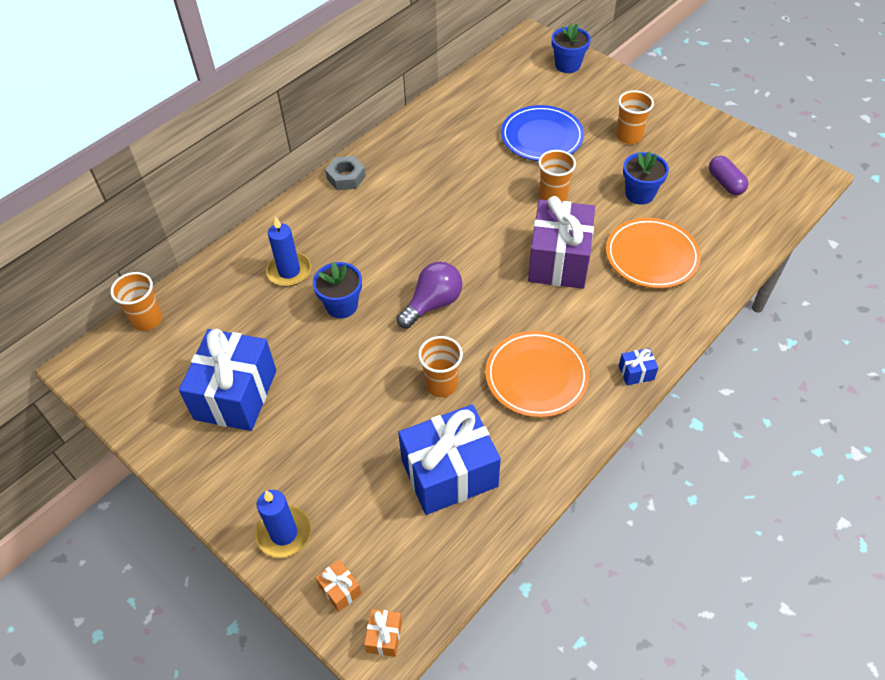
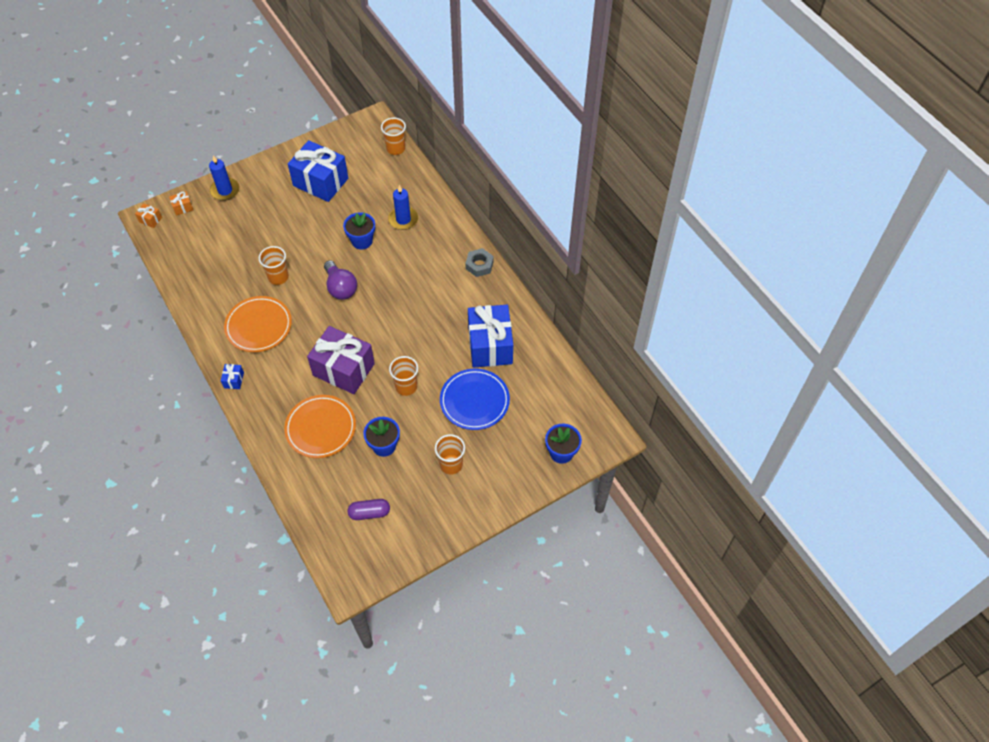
camera: 105 degrees right, 5 degrees up
blue gift [398,404,501,515] -> blue gift moved to [468,305,513,368]

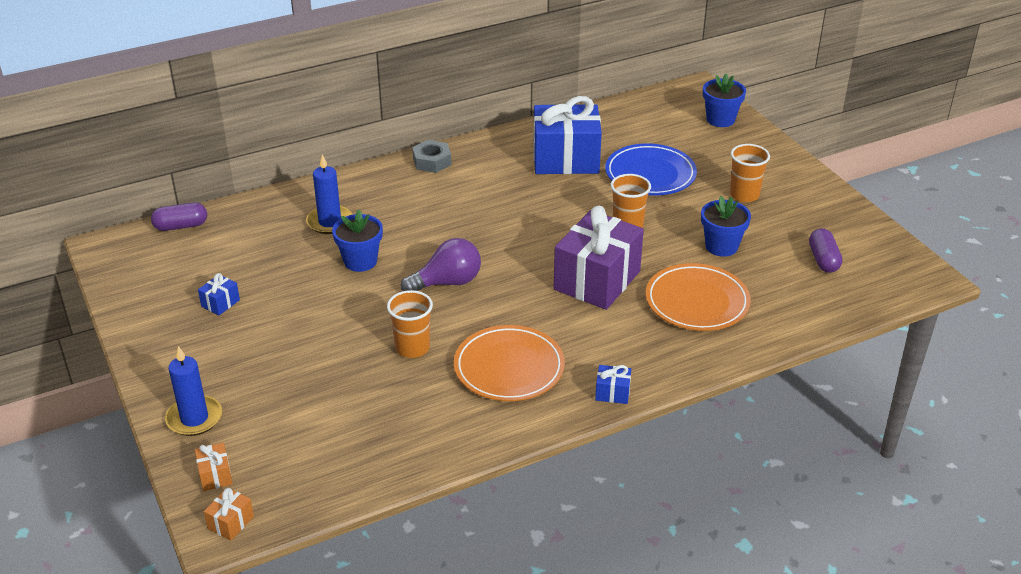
camera: 85 degrees left, 20 degrees down
blue gift [288,140,348,202] -> blue gift [198,273,240,315], size x0.40
orange cup [381,118,406,155] -> purple capsule [151,202,207,231]

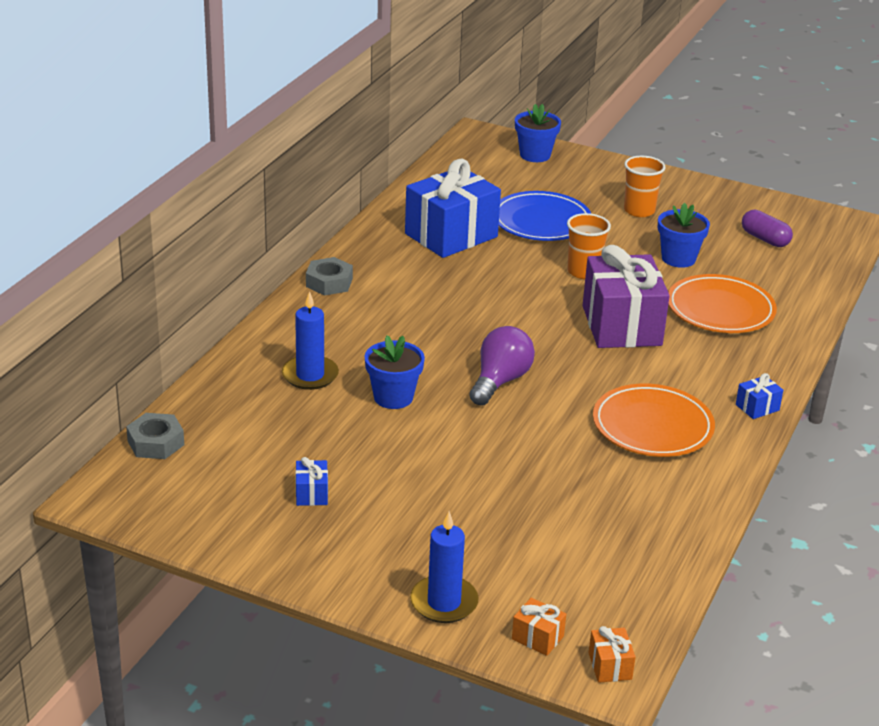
camera: 40 degrees left, 5 degrees down
purple capsule [151,202,207,231] -> grey nut [126,413,184,459]
orange cup [387,290,433,358] -> none

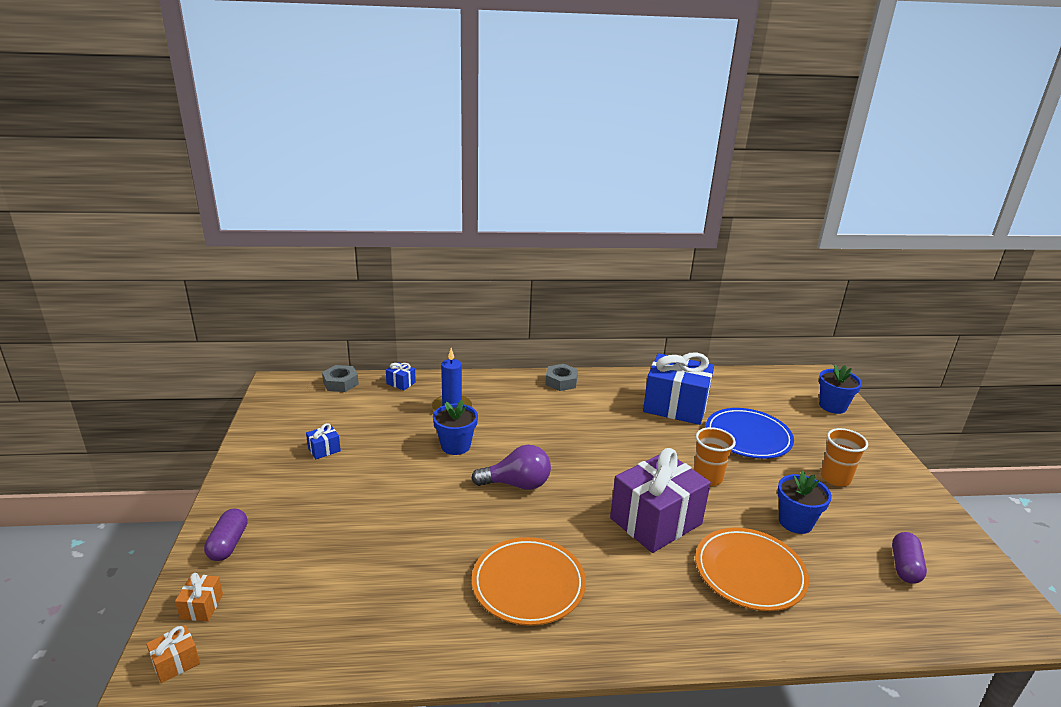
camera: 60 degrees right, 5 degrees down
blue candle [410,511,479,623] -> purple capsule [204,508,248,561]
blue gift [736,373,783,419] -> blue gift moved to [386,362,416,390]

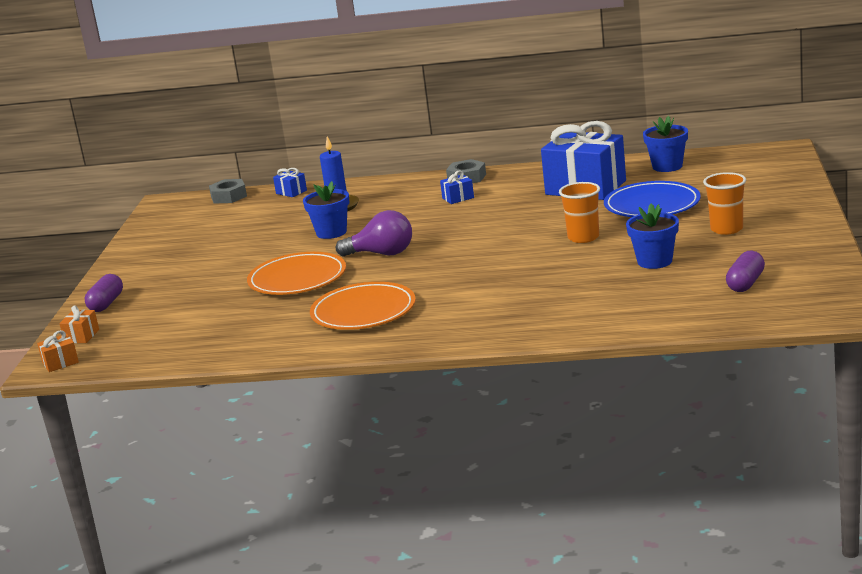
camera: 15 degrees right, 5 degrees down
blue gift [306,423,341,459] -> blue gift moved to [440,171,474,204]
purple gift [610,448,711,553] -> none
orange plate [695,528,809,611] -> orange plate moved to [247,252,346,295]
blue flower pot [819,365,862,414] -> blue flower pot moved to [643,116,688,172]

